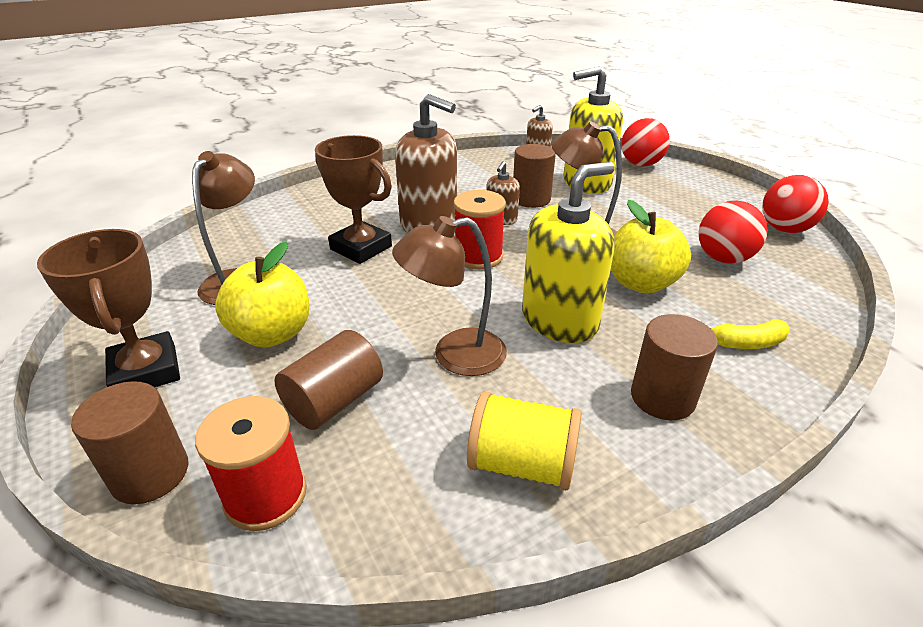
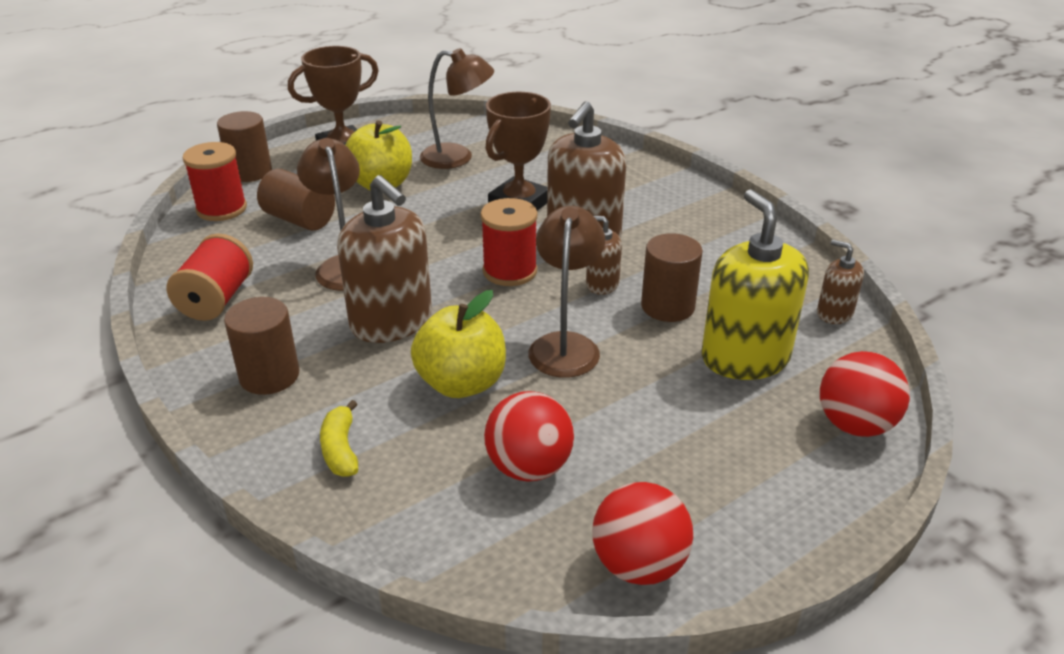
camera: 85 degrees right, 0 degrees up
yellow spool [467,391,581,490] -> red spool [167,233,253,321]
yellow soap dispenser [522,162,615,343] -> brown soap dispenser [337,175,432,343]

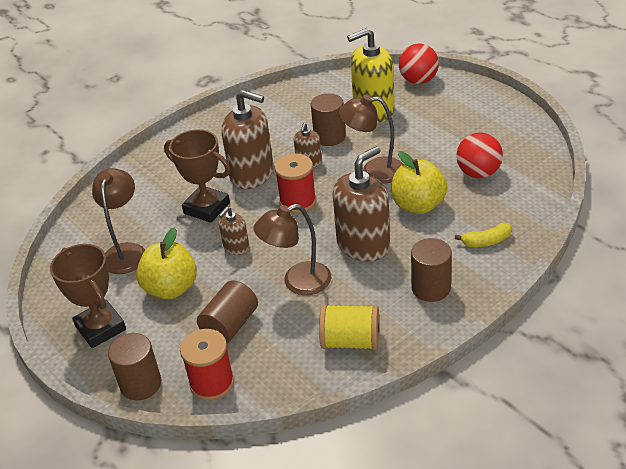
camera: 90 degrees left, 5 degrees up
red spool [167,233,253,321] -> yellow spool [319,304,379,350]
red ball [592,482,693,585] -> none
brown soap dispenser [817,239,864,324] -> brown soap dispenser moved to [219,207,249,255]

